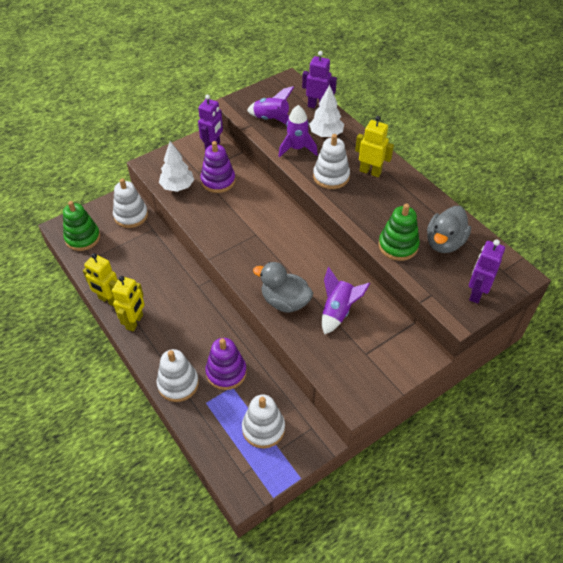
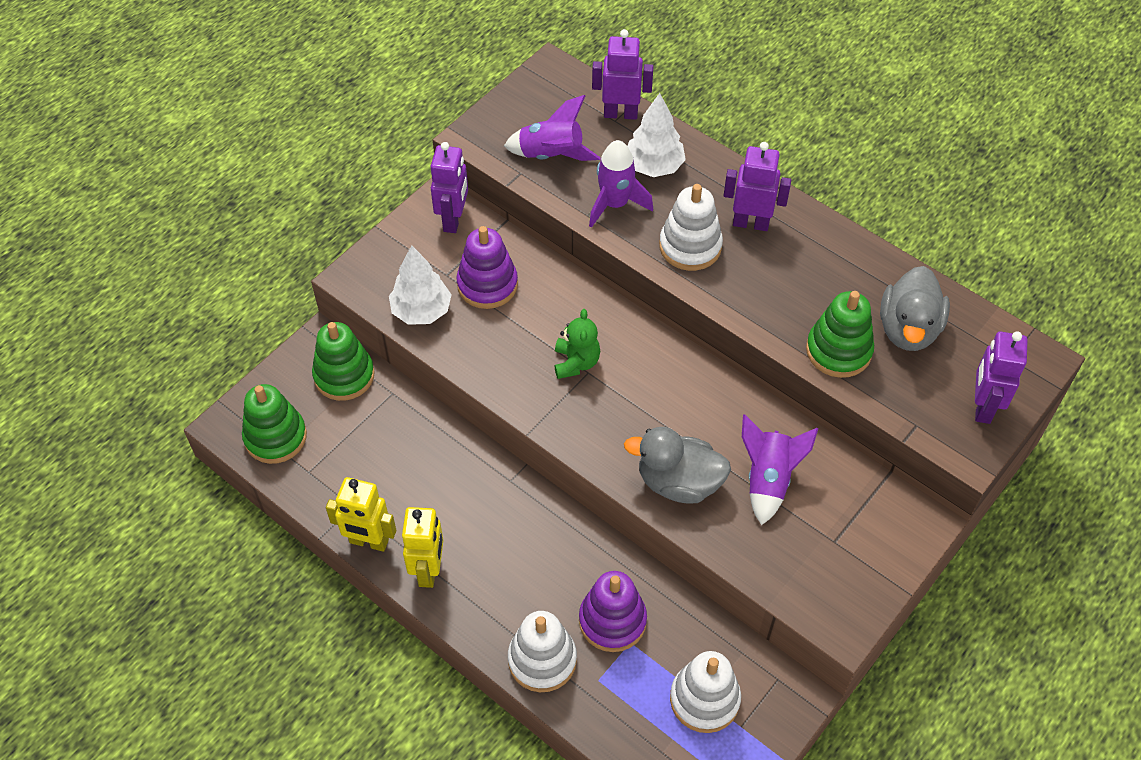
camera: 15 degrees left, 5 degrees up
white stacking toy [113,178,148,228] -> green stacking toy [312,322,375,401]
yellow robot [355,116,394,177] -> purple robot [723,142,791,231]
none -> green teddy bear [554,309,600,379]

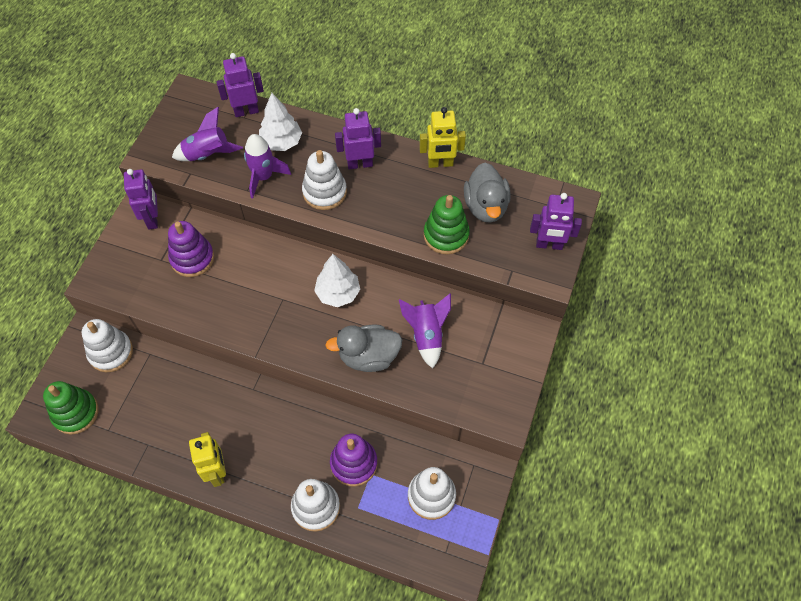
camera: 20 degrees left, 5 degrees up
green stacking toy [312,322,375,401] -> white stacking toy [82,319,133,372]
yellow robot [326,477,396,552] -> yellow robot moved to [419,107,466,168]
white tree [389,245,452,325] -> white tree moved to [314,254,360,307]
green teddy bear [554,309,600,379] -> none
purple robot [975,332,1028,424] -> purple robot turned 75 degrees counterclockwise [530,193,582,250]

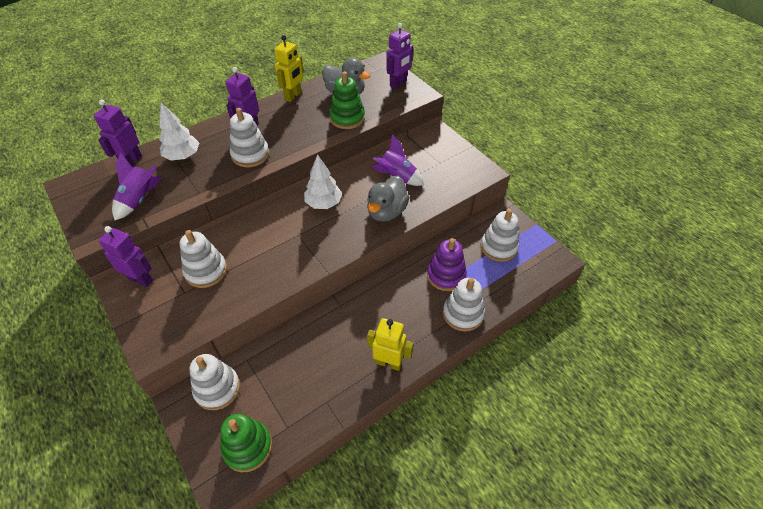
camera: 55 degrees left, 10 degrees down
purple stacking toy [168,221,214,277] -> white stacking toy [179,230,227,288]
purple rocket [244,134,291,199] -> none

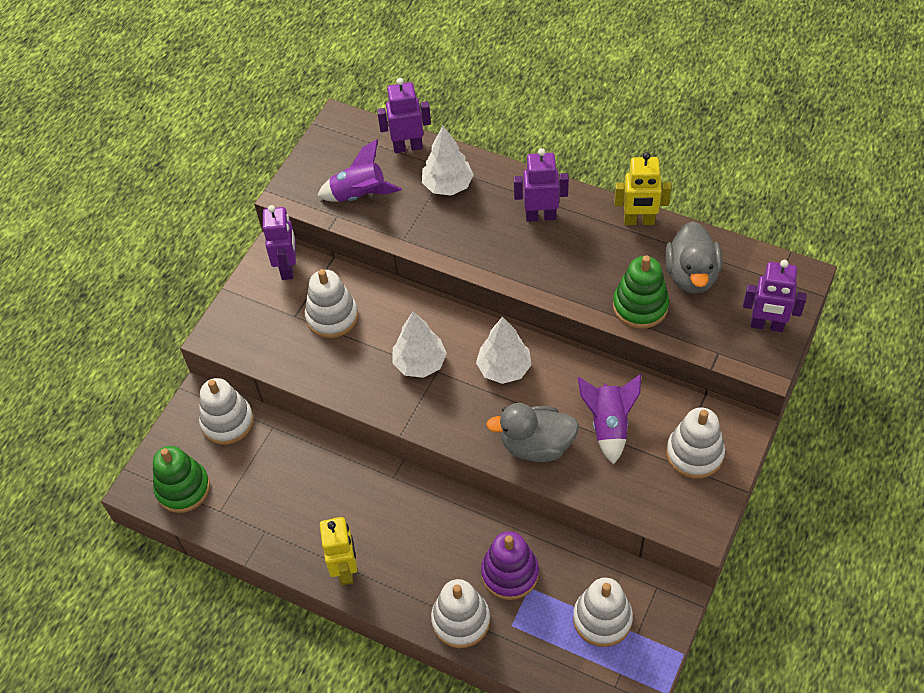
camera: 65 degrees right, 5 degrees up
white stacking toy [230,108,269,167] -> white stacking toy moved to [666,408,725,479]
none -> white tree [392,312,447,378]

